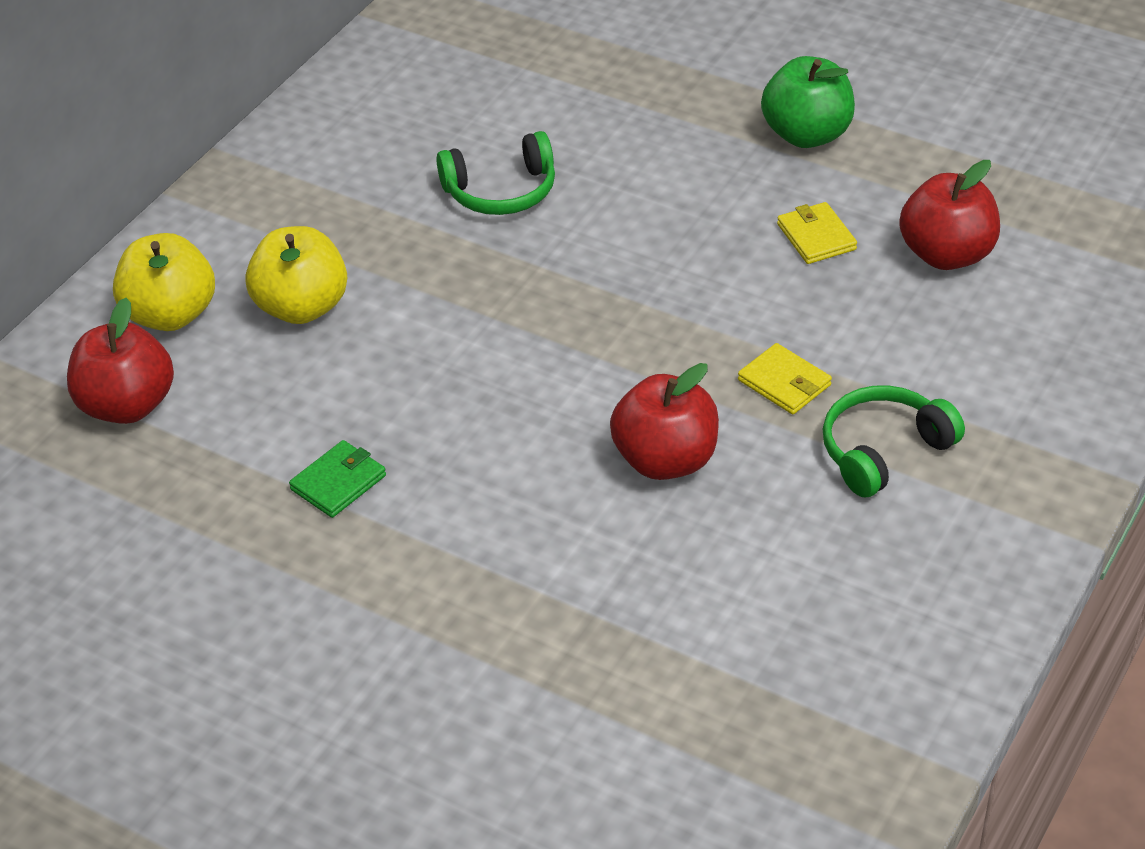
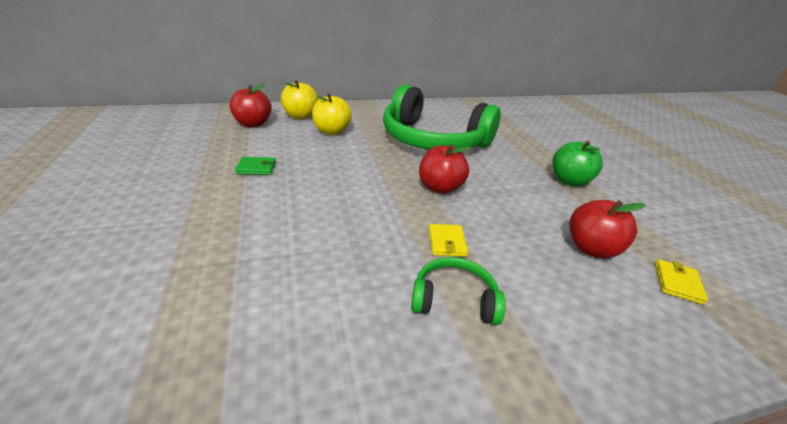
camera: 40 degrees right, 10 degrees down
green headphones [436,131,555,215] -> green headphones [383,84,501,150], size x2.30
red apple [610,363,719,480] -> red apple moved to [419,144,471,194]
yellow wallet [777,202,857,264] -> yellow wallet moved to [655,259,708,305]

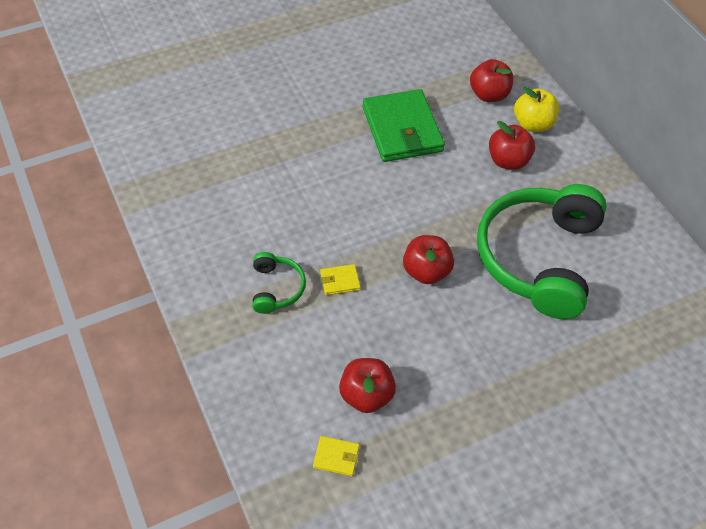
camera: 80 degrees right, 20 degrees up
green wallet [235,157,276,175] -> green wallet [363,89,445,162], size x2.50
yellow apple [312,93,352,135] -> red apple [489,121,535,170]
green apple [552,141,603,186] -> none

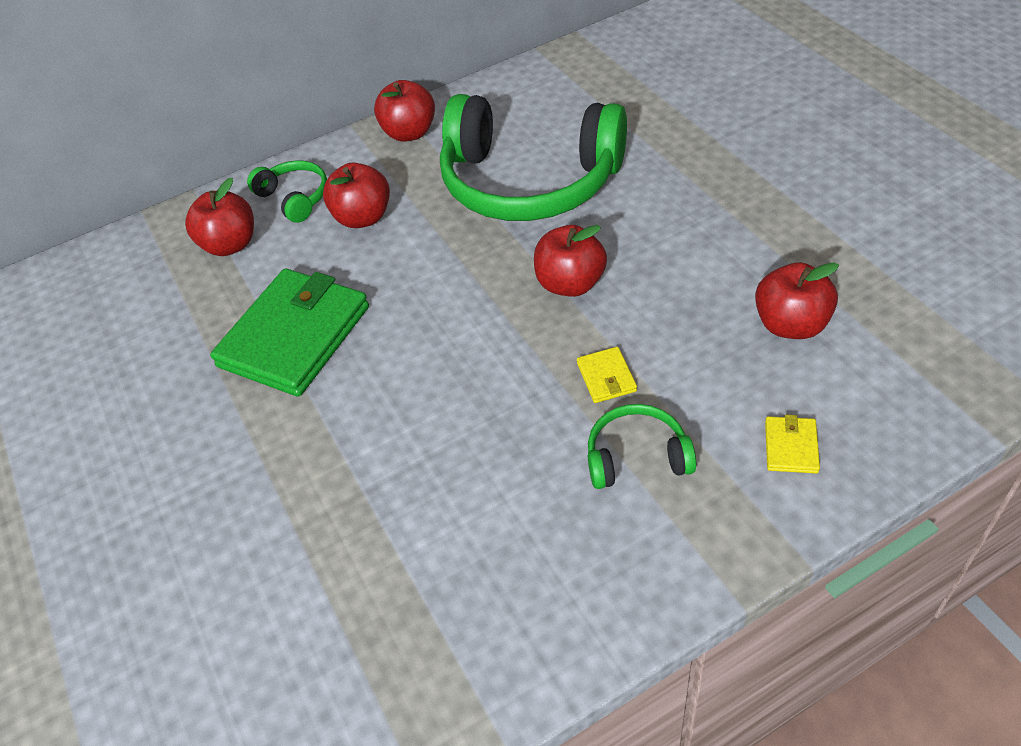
camera: 85 degrees left, 5 degrees down
yellow wallet [313,436,360,476] -> yellow wallet moved to [765,415,820,473]
green wallet [363,89,445,162] -> green wallet turned 45 degrees counterclockwise [210,269,369,397]
yellow apple [514,86,559,132] -> green headphones [247,160,327,223]
none -> red apple [374,80,435,142]

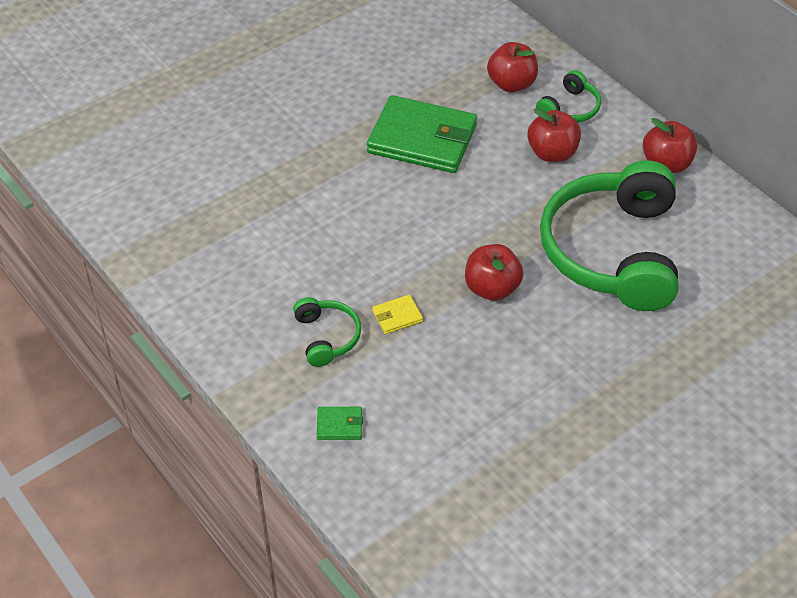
camera: 75 degrees right, 0 degrees up
red apple [755,262,839,339] -> none
yellow wallet [765,415,820,473] -> green wallet [316,407,363,440]

